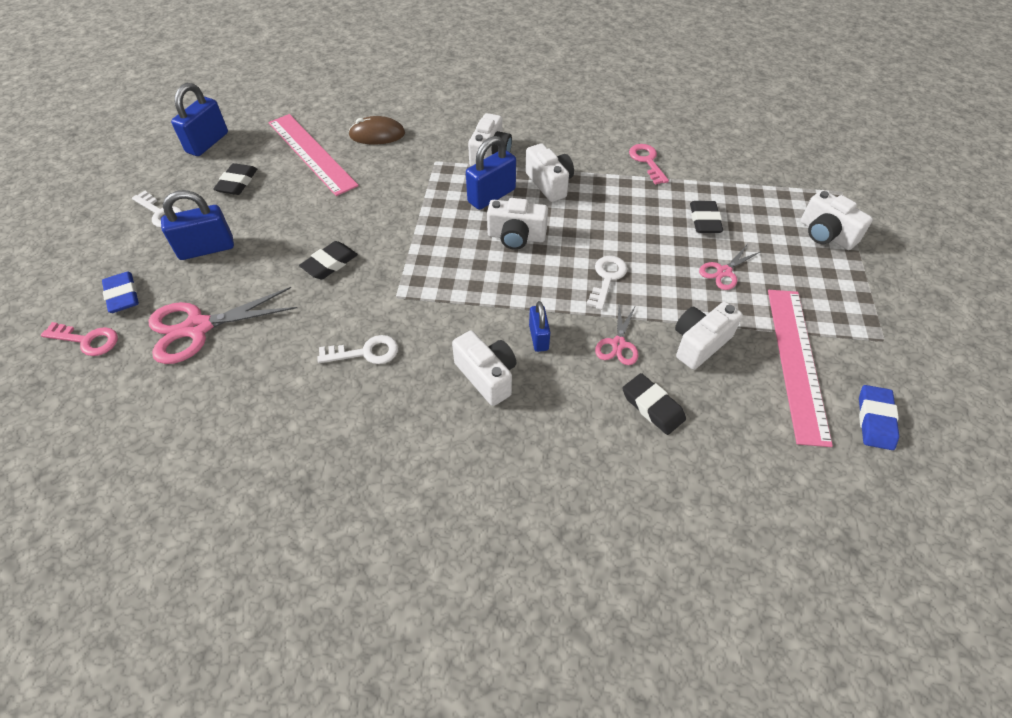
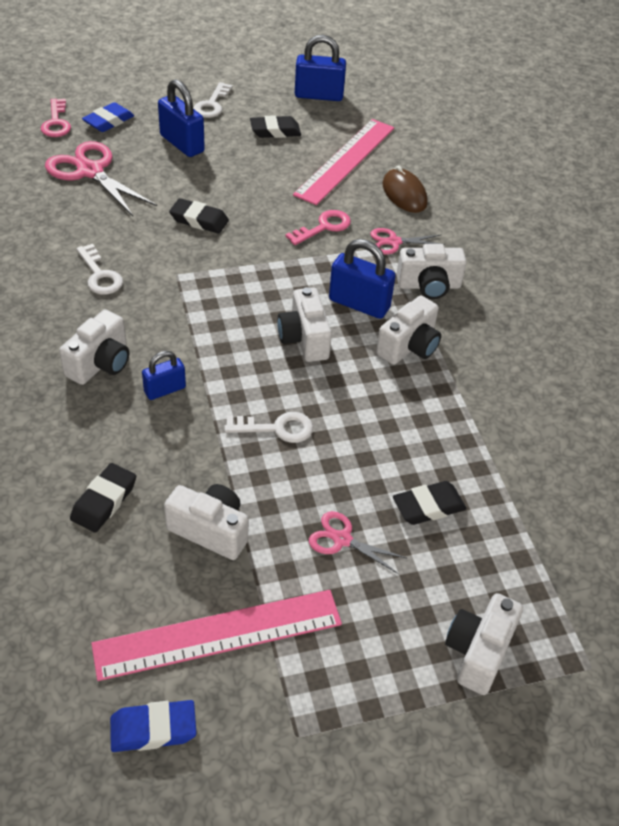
camera: 65 degrees right, 5 degrees down
pink scissors [595,305,639,365] -> pink scissors moved to [370,228,445,255]
pink key [629,144,669,185] -> pink key moved to [285,210,351,245]

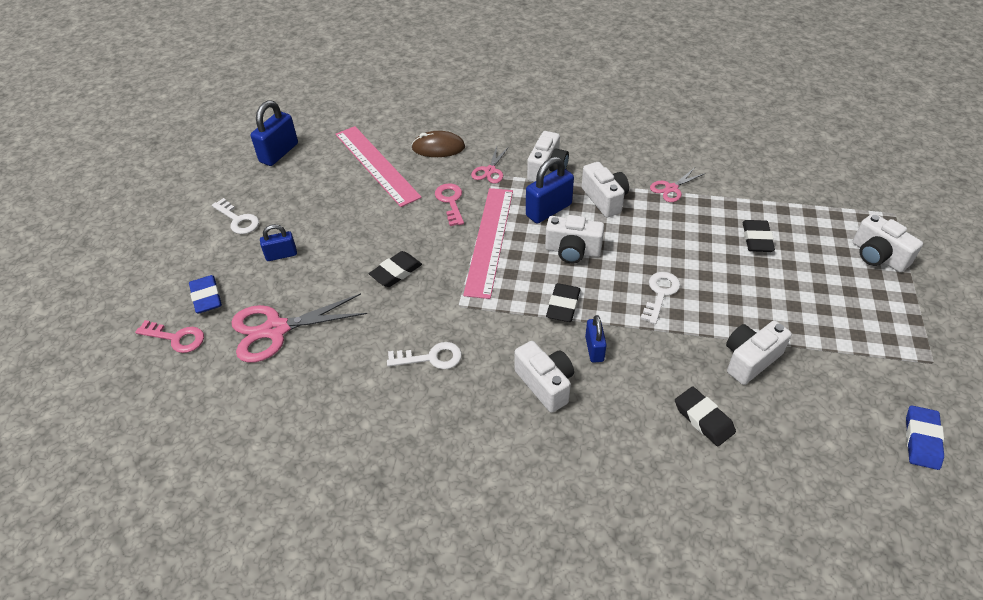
camera: 60 degrees left, 0 degrees up
pink ruler [91,590,342,681] -> pink ruler moved to [463,188,513,299]
blue padlock [158,79,205,157] -> blue padlock [260,224,297,261], size x0.61
black eraser [250,115,301,138] -> black eraser moved to [546,283,581,322]
pink scissors [309,511,406,574] -> pink scissors moved to [650,168,706,202]

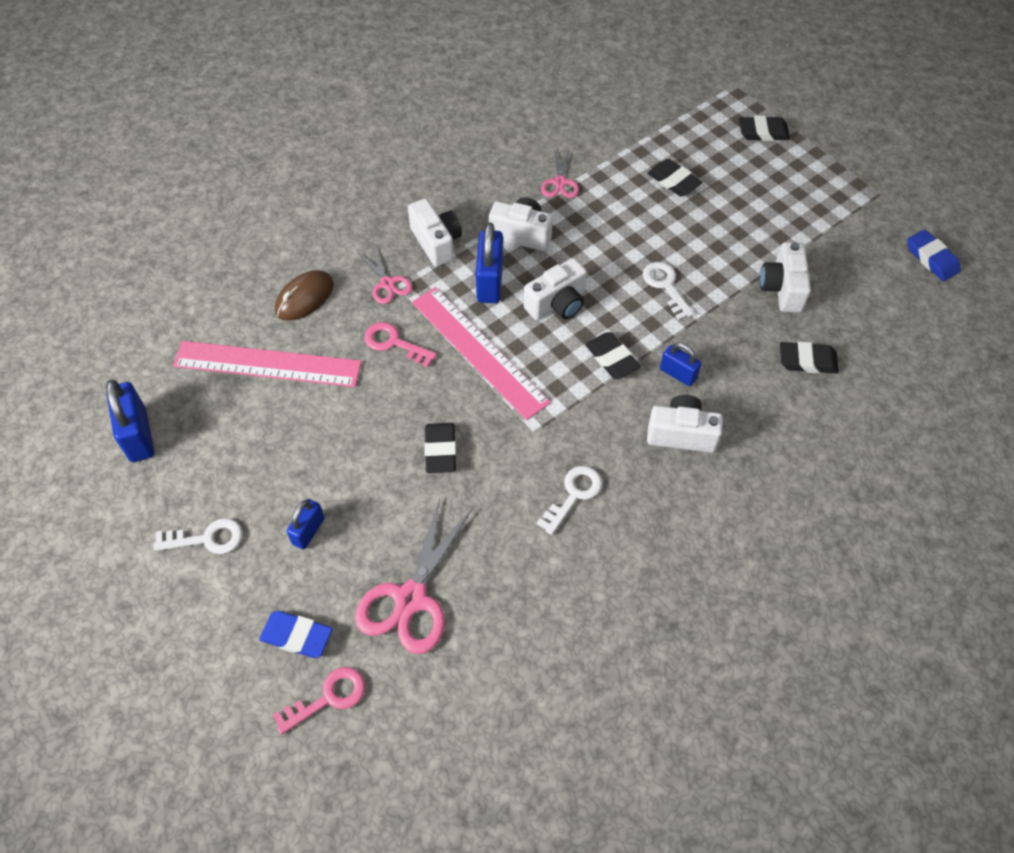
camera: 50 degrees left, 10 degrees up
white camera [853,213,923,272] -> black eraser [739,116,790,141]

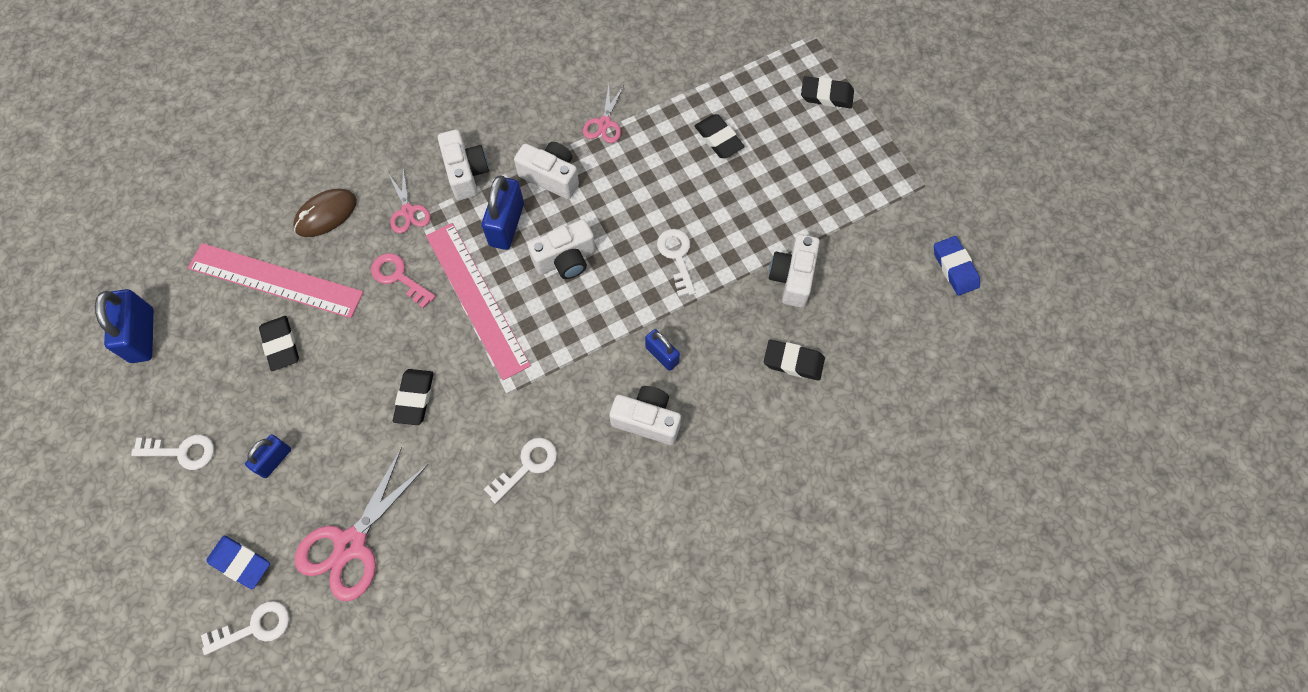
camera: 10 degrees right, 10 degrees up
pink key [273,667,365,735] -> white key [201,601,289,655]
black eraser [585,332,641,379] -> black eraser moved to [259,316,299,371]

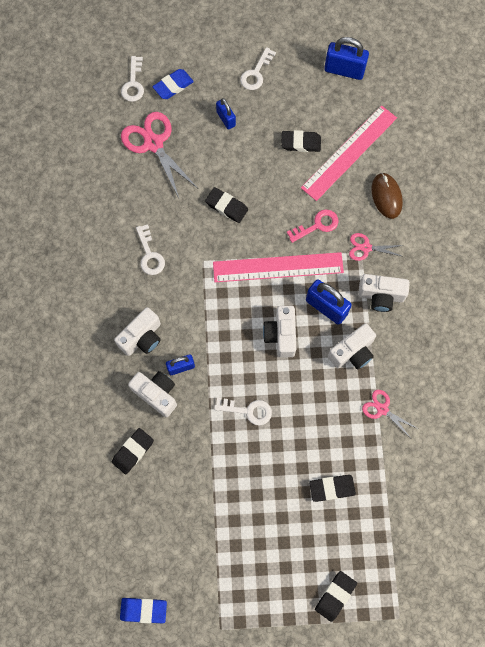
camera: 115 degrees right, 5 degrees up
white camera [769,234,820,308] -> white camera moved to [128,371,177,417]

